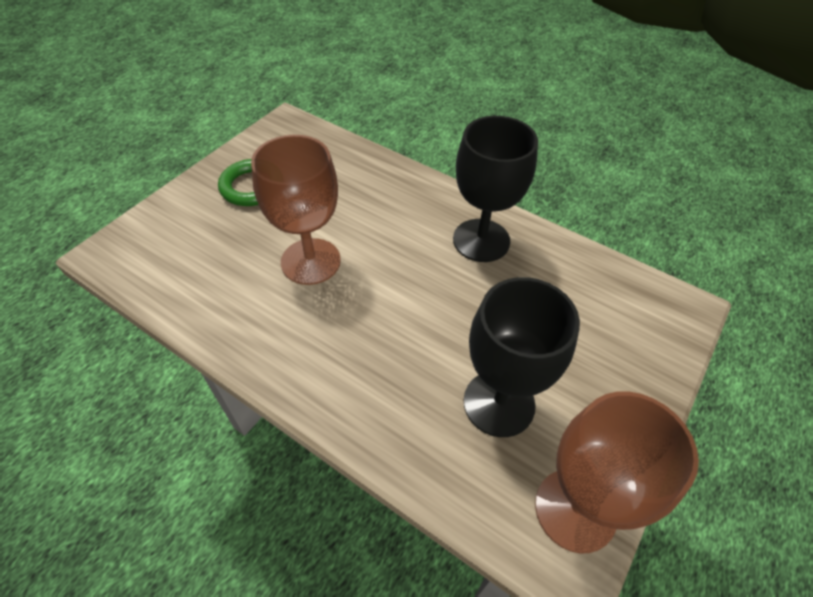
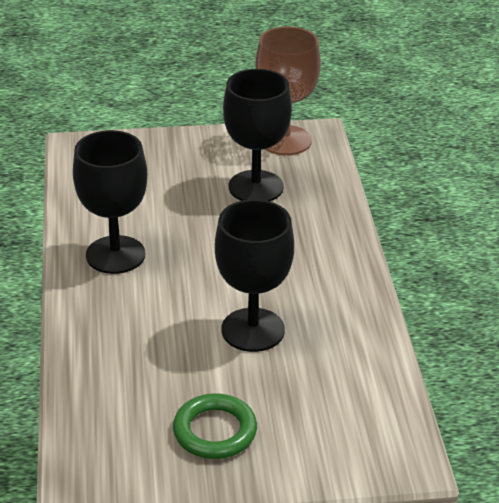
camera: 130 degrees left, 15 degrees down
brown goblet [251,135,341,285] -> black goblet [215,199,294,352]

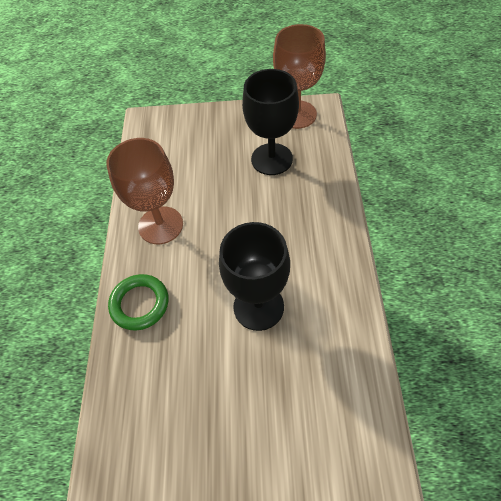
camera: 10 degrees right, 20 degrees up
black goblet [73,130,147,274] -> brown goblet [106,138,183,244]
green ring [173,393,257,459] -> green ring moved to [108,274,169,330]

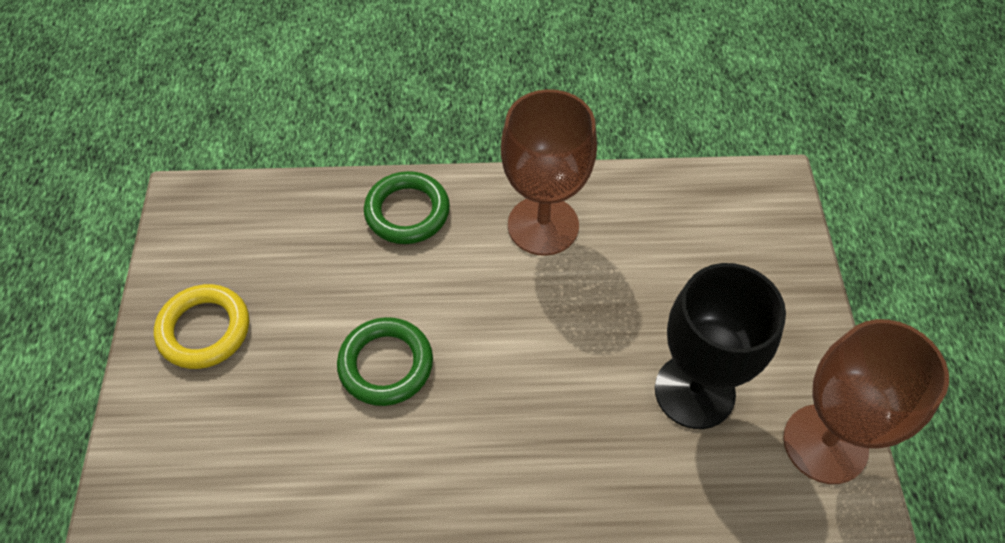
camera: 85 degrees right, 0 degrees up
black goblet [219,222,290,331] -> green ring [337,317,433,406]
none -> yellow ring [154,284,249,369]

